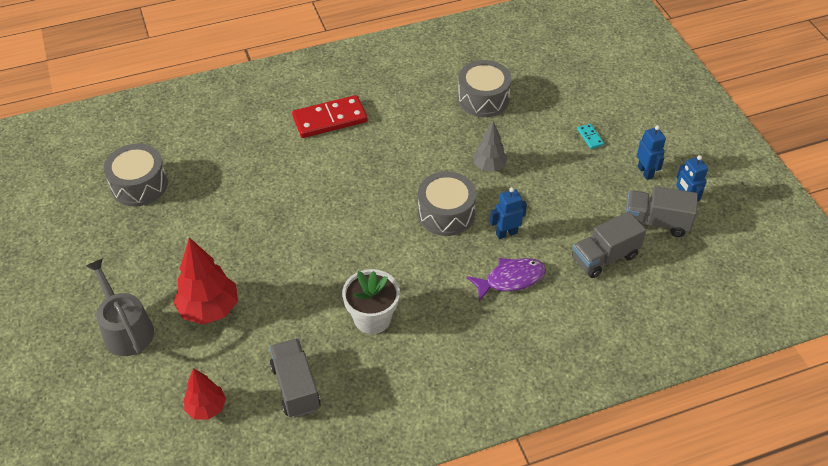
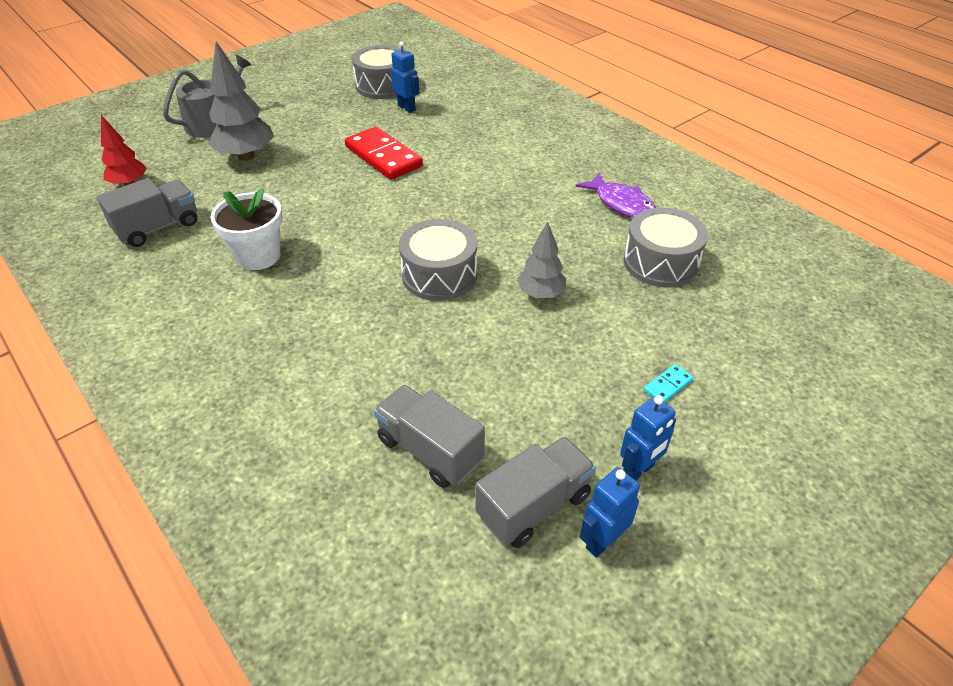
camera: 70 degrees right, 5 degrees down
red tree [174,237,238,325] -> grey tree [208,41,274,161]
red domino [292,95,368,138] -> red domino moved to [345,127,423,180]
purple fish [467,258,546,302] -> purple fish moved to [575,173,656,218]
blue robot [490,187,527,239] -> blue robot moved to [391,41,419,113]
grey truck [625,186,698,237] -> grey truck turned 60 degrees clockwise [475,437,596,548]

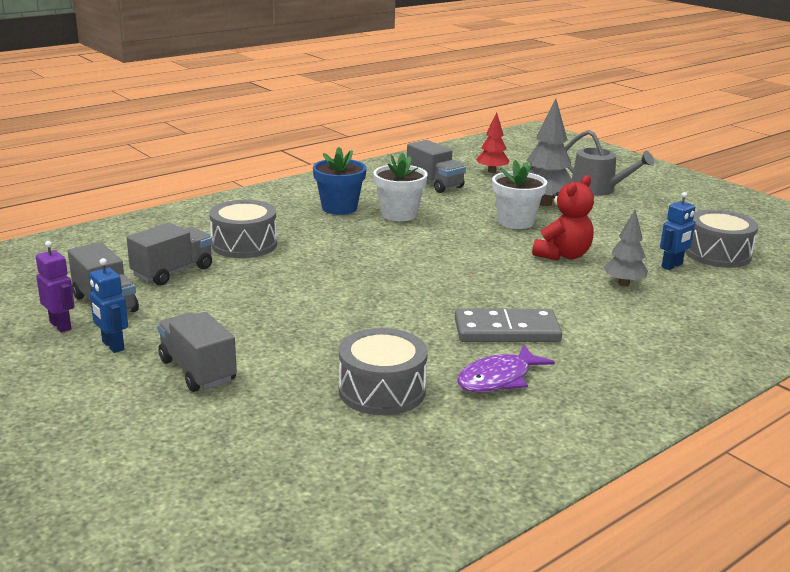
camera: 90 degrees right, 20 degrees down
red domino [345,127,423,180] -> red teddy bear [532,175,594,261]
grey drum [399,219,477,301] -> grey drum moved to [209,200,277,258]
grey tree [517,221,566,298] -> grey tree moved to [604,210,648,286]
blue robot [580,467,640,558] -> purple robot [36,241,75,333]
turquoise domino [644,364,694,402] -> grey truck [157,312,237,392]
none -> blue flower pot [313,147,367,215]
none -> grey domino [455,308,562,342]
none -> white flower pot [492,159,547,229]

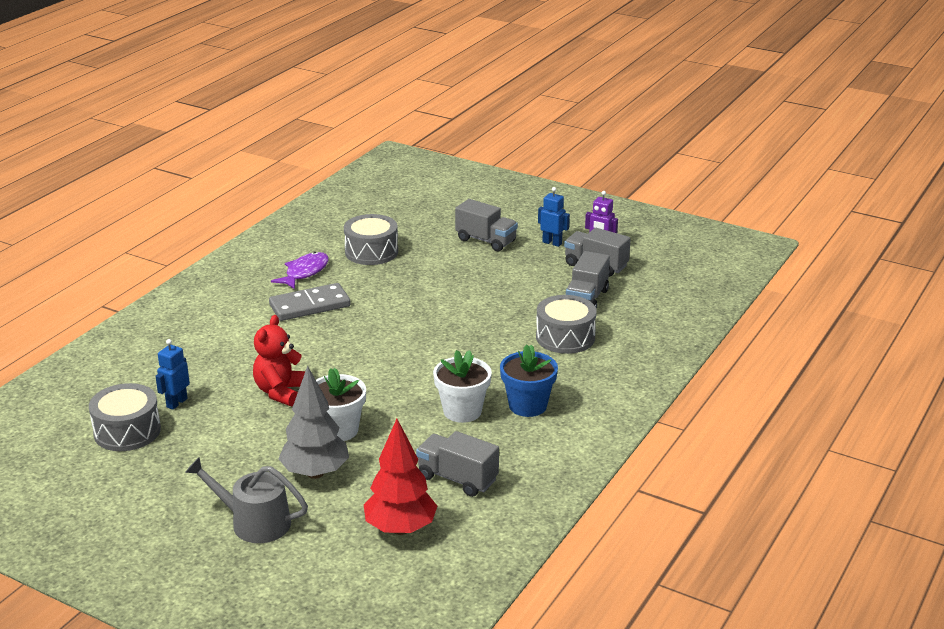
camera: 160 degrees right, 5 degrees up
red tree [476,112,509,173] -> red tree [364,419,437,535], size x1.62
grey tree [604,210,648,286] -> none

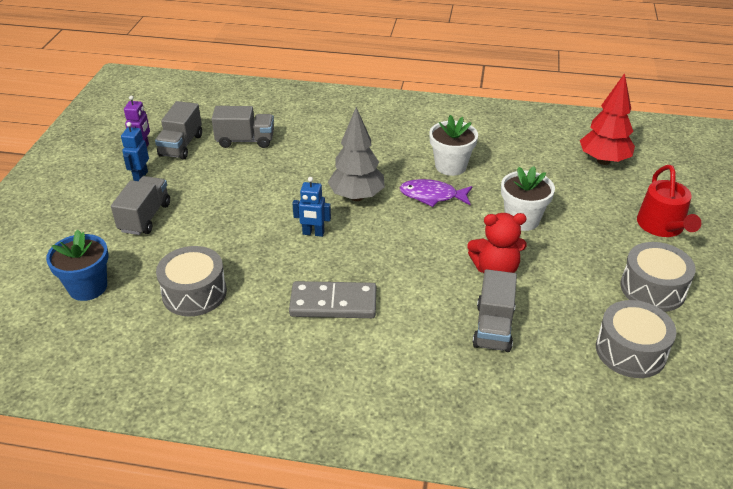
camera: 110 degrees left, 10 degrees up
blue robot [156,339,190,410] -> blue robot moved to [292,177,331,237]
grey watering can [185,457,308,543] -> red watering can [637,165,701,237]
grey domino [269,283,351,321] -> grey domino turned 45 degrees counterclockwise [289,281,376,318]
purple fish [271,252,329,289] -> purple fish moved to [399,179,473,207]
grey tree [278,366,349,479] -> grey tree moved to [328,107,385,201]
grey truck [416,431,499,497] -> grey truck moved to [472,269,517,352]
blue flower pot [500,344,558,417] -> blue flower pot moved to [46,230,109,301]
grey drum [536,295,597,354] -> grey drum moved to [620,242,696,312]

